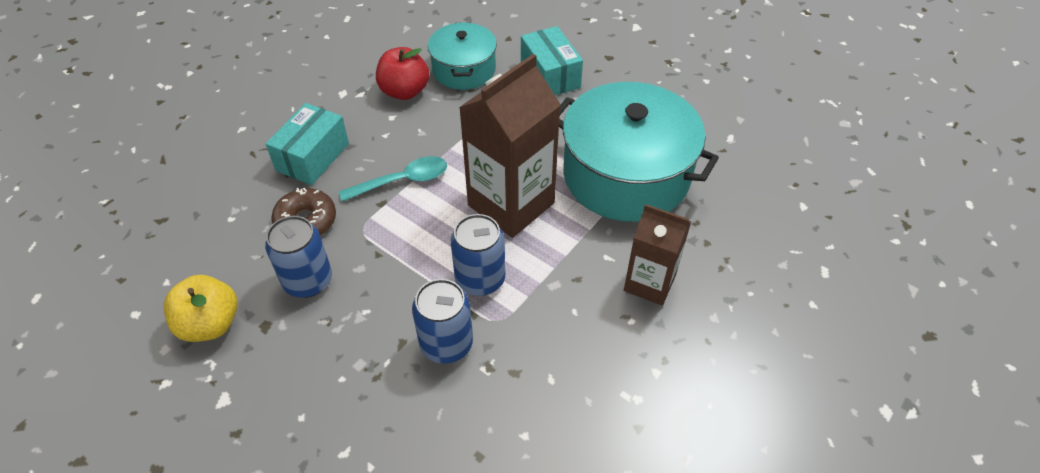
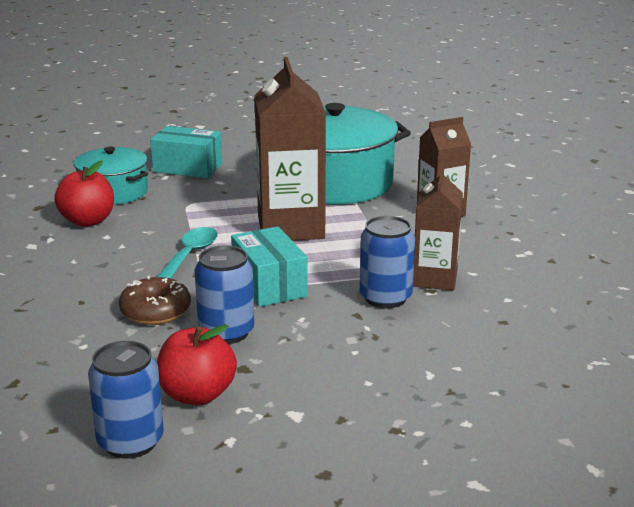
camera: 50 degrees left, 25 degrees down
yellow apple [164,275,238,342] -> red apple [157,324,237,405]
turquoise box [266,103,349,185] -> turquoise box moved to [231,226,308,307]
blue can [451,214,505,296] -> blue can moved to [88,341,164,459]
none -> brown carton [413,168,463,290]

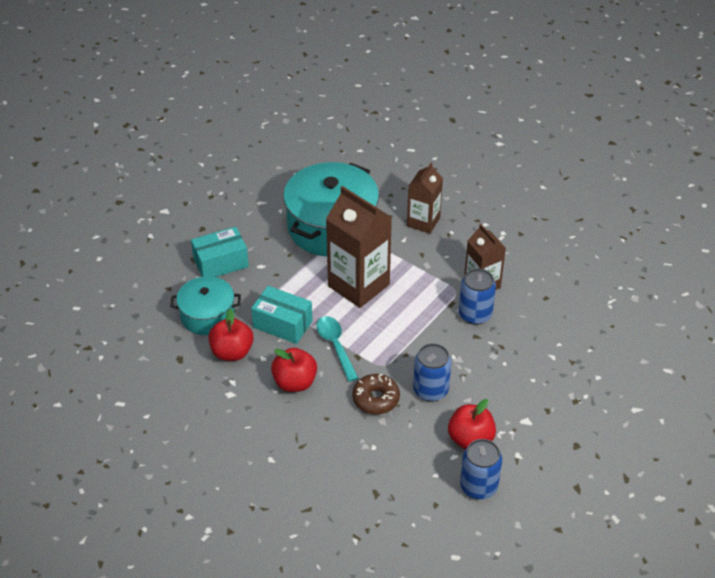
camera: 40 degrees left, 20 degrees up
turquoise box [231,226,308,307] -> turquoise box moved to [251,286,313,344]
none -> red apple [271,348,317,392]

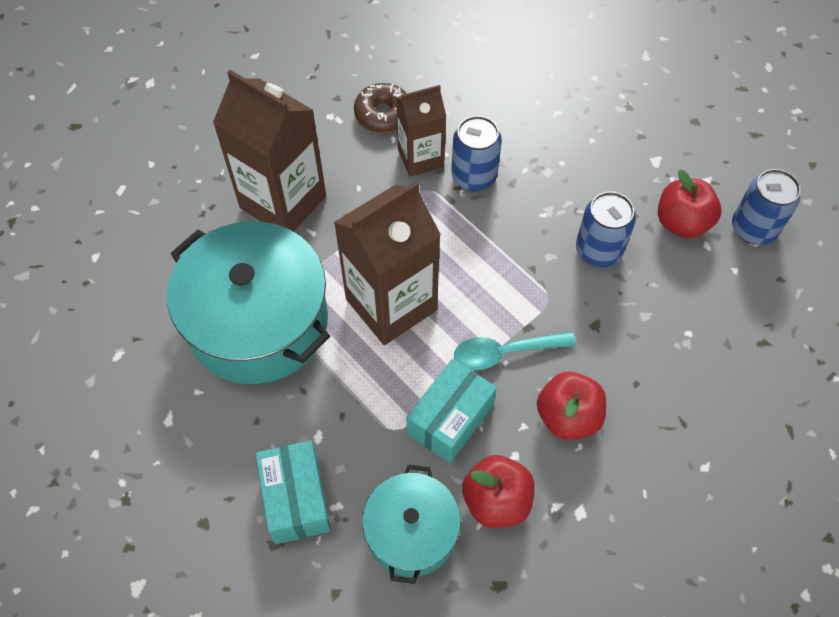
camera: 80 degrees left, 15 degrees up
brown donut [352,374,400,414] -> brown donut moved to [354,83,407,133]
brown carton [407,162,443,234] -> brown carton [213,70,326,232], size x1.65

